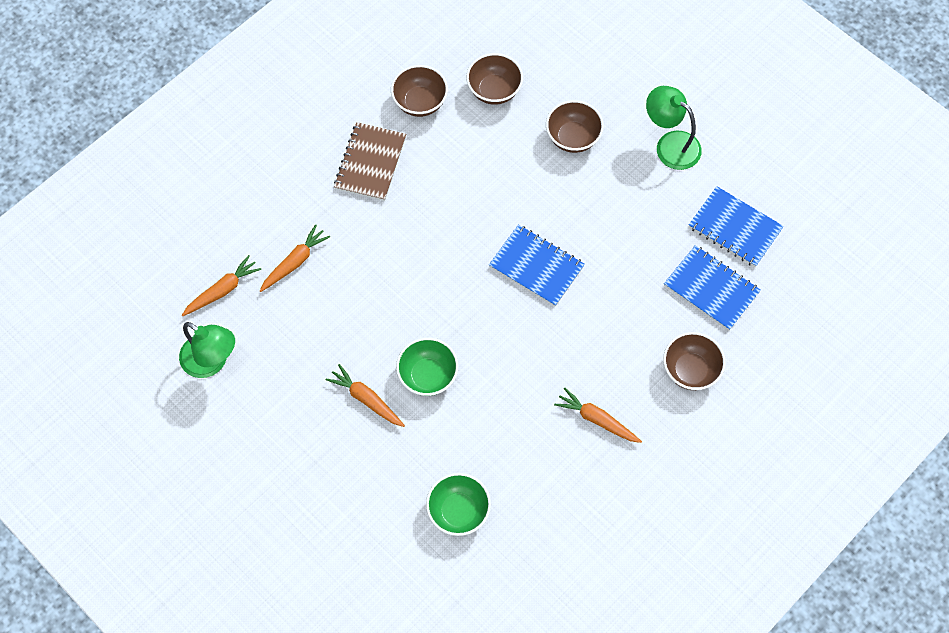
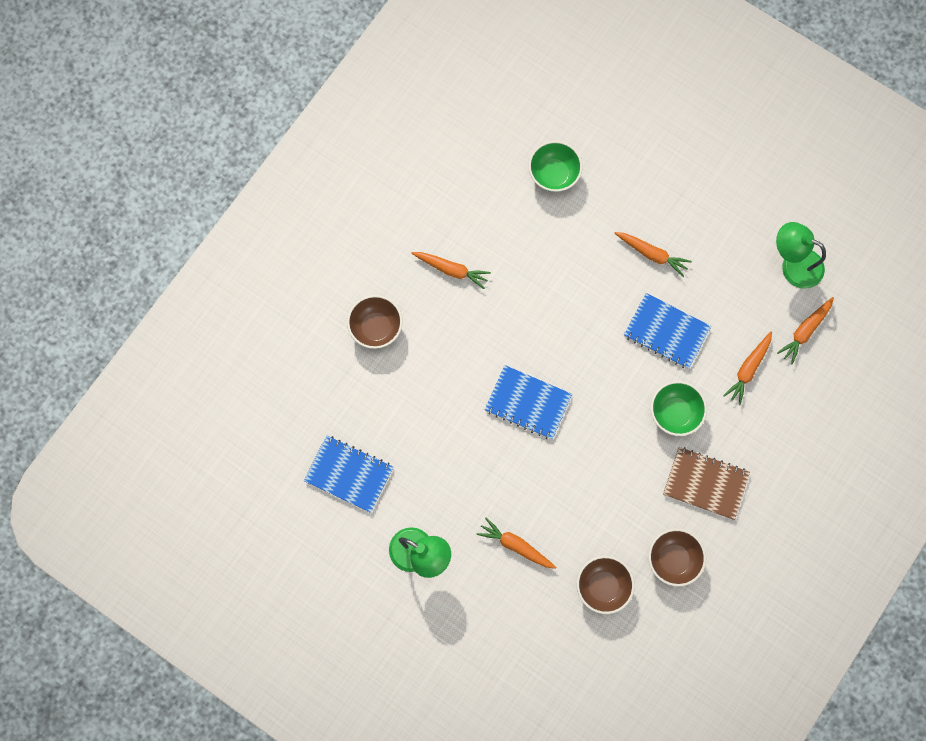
camera: 170 degrees right, 10 degrees up
brown notebook [334,122,406,201] -> brown notebook turned 75 degrees counterclockwise [663,447,750,520]
green bowl [396,337,459,396] -> green bowl moved to [651,381,707,436]
brown bowl [546,100,604,153] -> orange carrot [477,517,556,569]
blue notebook [664,245,761,330] -> blue notebook moved to [624,293,711,369]

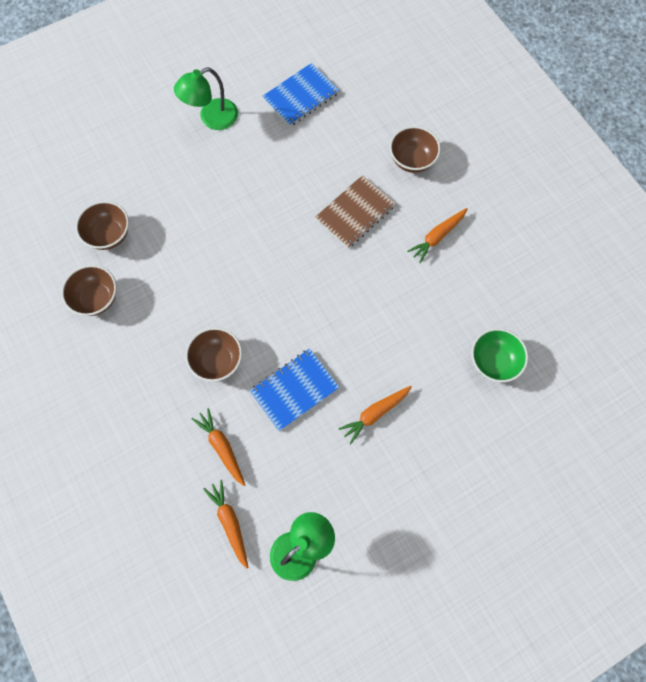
camera: 115 degrees right, 5 degrees down
orange carrot [477,517,556,569] -> none
blue notebook [485,365,572,439] -> none
green bowl [651,381,707,436] -> brown bowl [185,327,242,382]
brown notebook [663,447,750,520] -> brown notebook moved to [315,175,396,248]

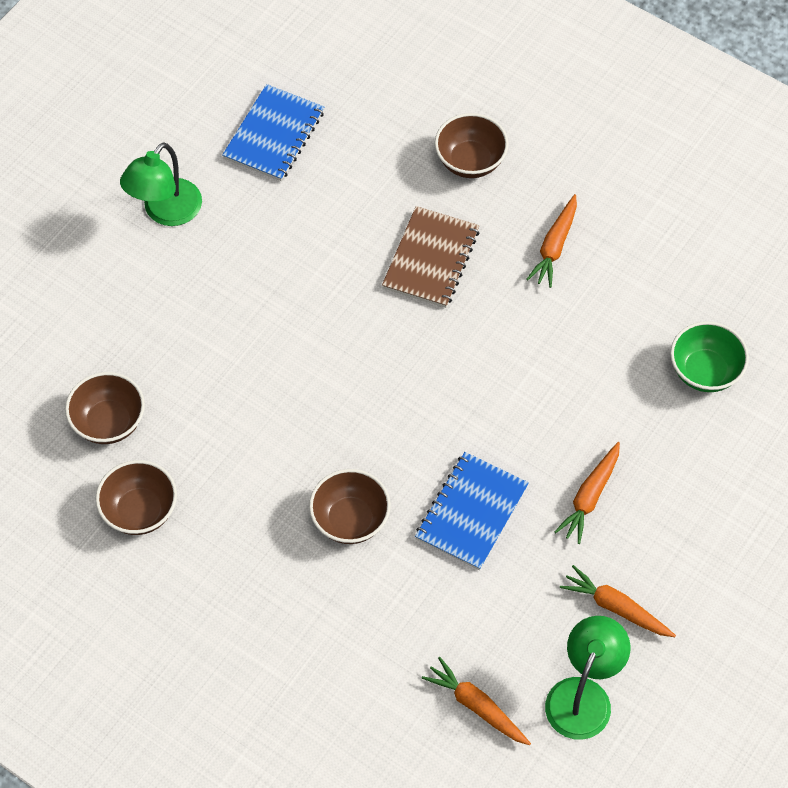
camera: 25 degrees left, 10 degrees down
orange carrot [192,408,245,486] -> orange carrot moved to [560,565,676,637]

